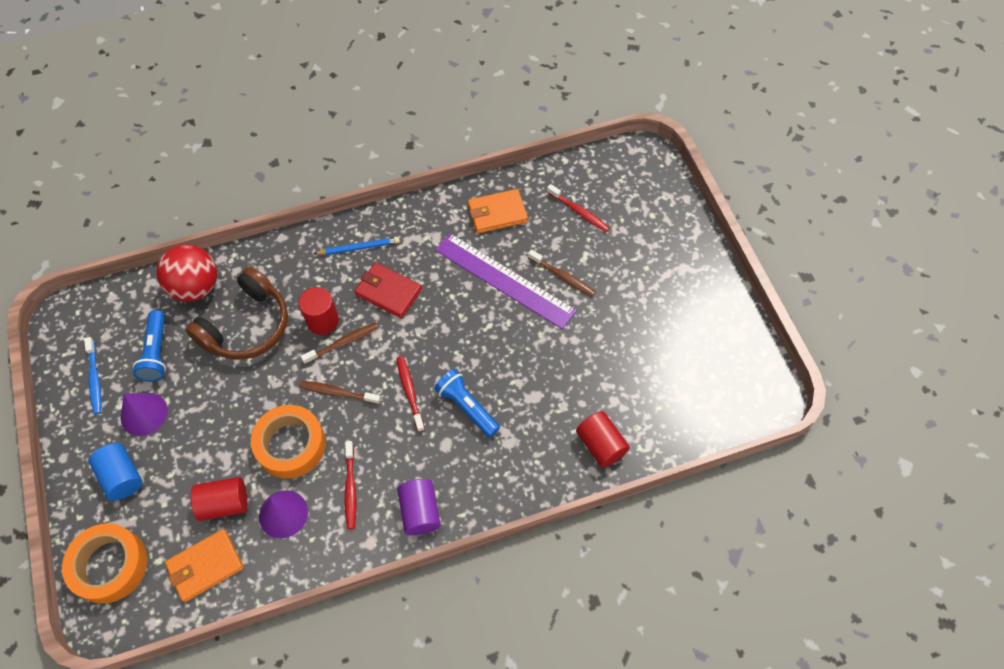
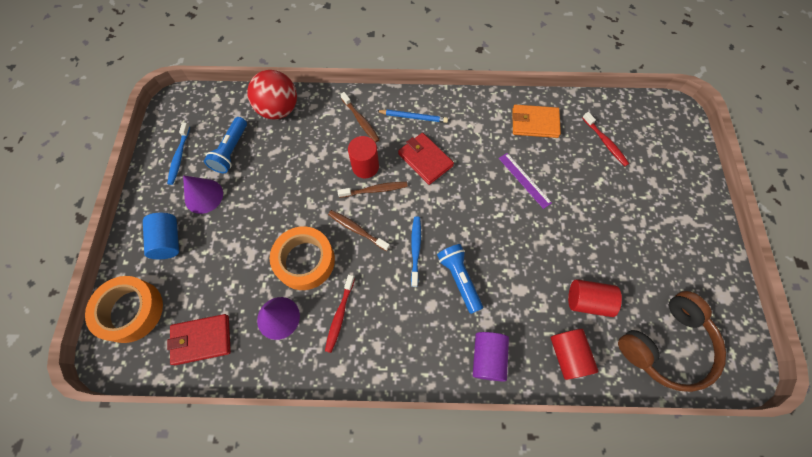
camera: 20 degrees right, 5 degrees up
orange wallet [165,529,244,602] -> red wallet [167,314,231,365]
brown headphones [186,267,288,360] -> brown headphones moved to [618,291,726,392]
red cylinder [191,477,247,521] -> red cylinder moved to [568,279,622,317]
red toothbrush [397,356,425,432] -> blue toothbrush [411,217,421,287]
purple cylinder [397,479,441,535] -> purple cylinder moved to [473,332,509,382]
purple ruler [435,233,577,329] -> purple ruler [499,153,552,209], size x0.51
brown toothbrush [528,249,596,297] -> brown toothbrush moved to [340,92,380,143]

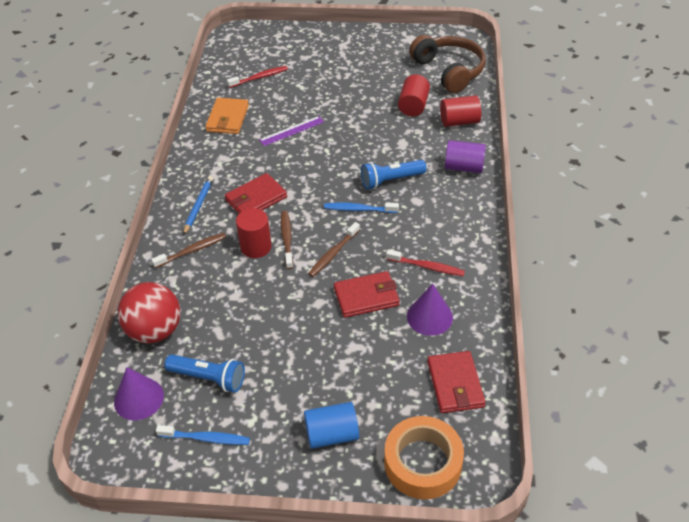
camera: 85 degrees left, 20 degrees down
purple cone [183,175,223,214] -> purple cone moved to [114,367,164,420]
orange tape [270,226,335,290] -> red wallet [334,271,400,318]

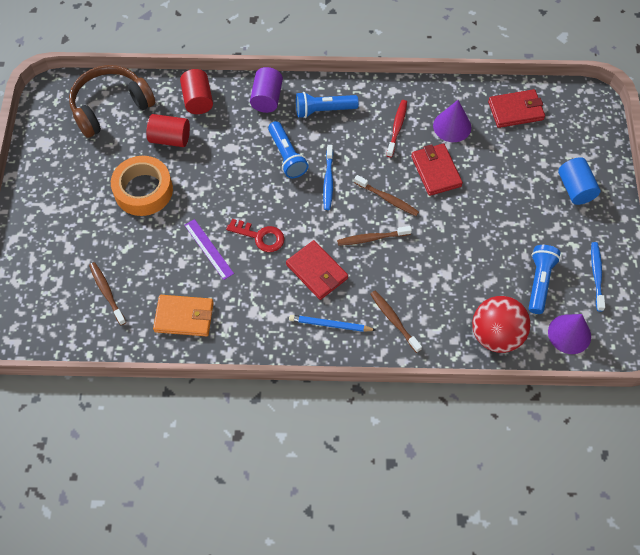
camera: 95 degrees left, 15 degrees up
red toothbrush [227,66,288,88] -> brown toothbrush [89,262,126,325]
red cylinder [236,208,272,258] -> none
orange tape [384,416,464,499] -> orange tape moved to [111,156,173,216]
none -> red key [226,219,285,252]
none -> blue flashlight [296,92,359,118]

